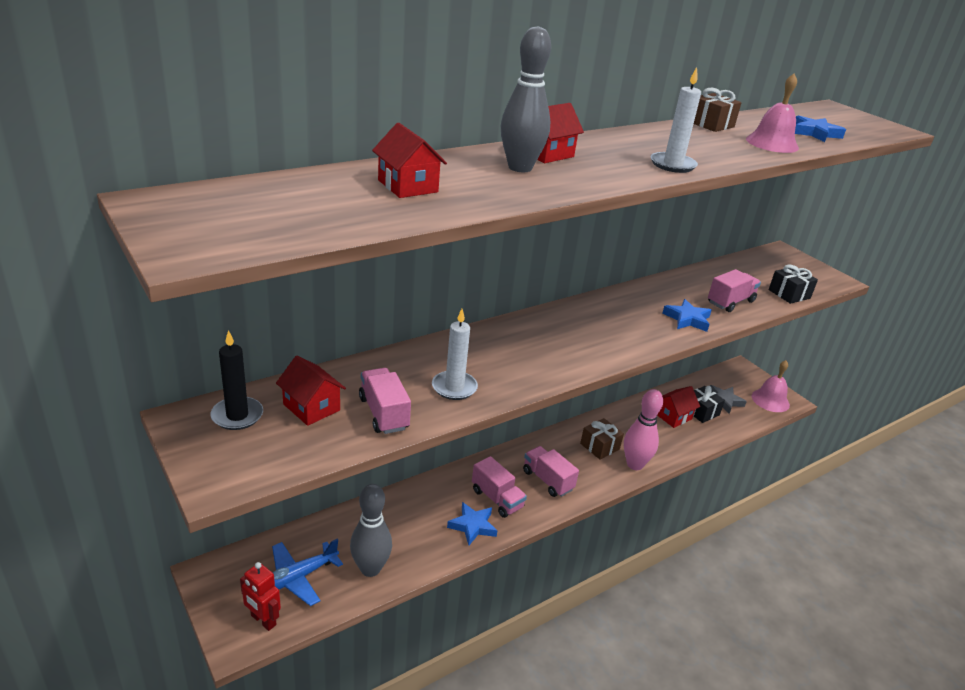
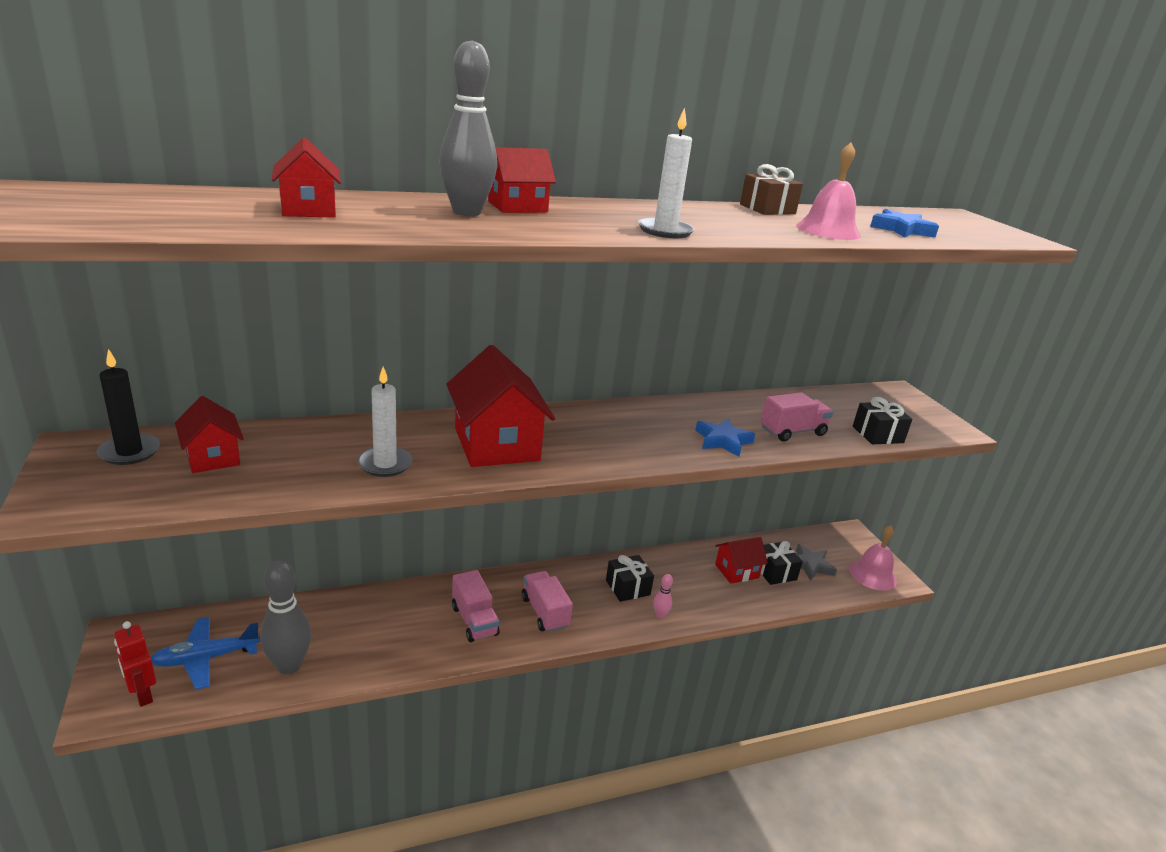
camera: 15 degrees right, 5 degrees down
pink truck [359,368,411,434] -> none
blue star [447,502,498,545] -> none
brown gift [580,418,624,460] -> black gift [606,555,654,602]
pink bowling pin [624,389,663,470] -> pink bowling pin [653,574,673,618], size x0.46
none -> red house [446,345,555,467]

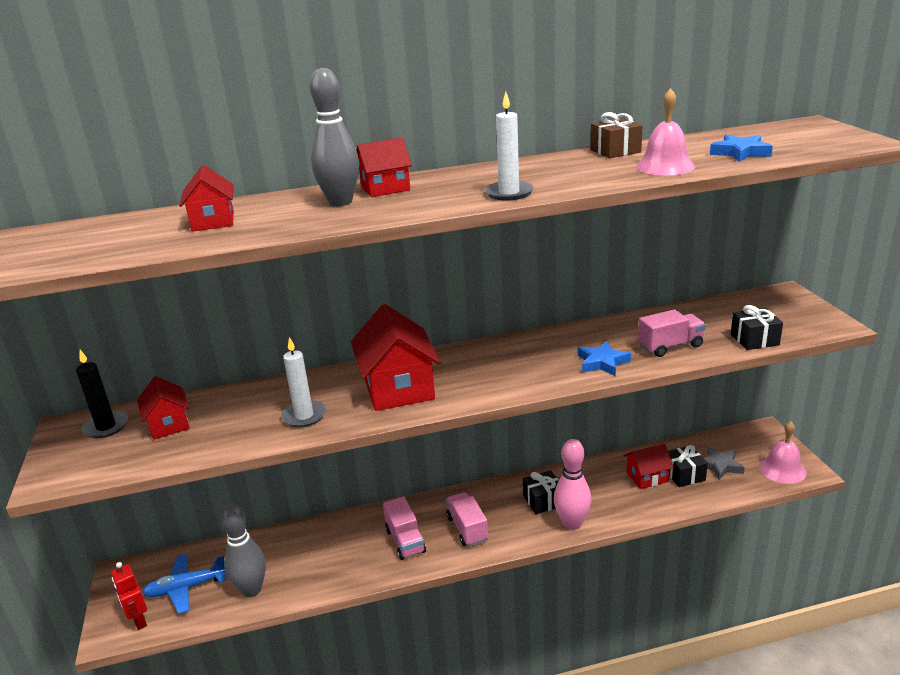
camera: 10 degrees right, 0 degrees up
pink bowling pin [653,574,673,618] -> pink bowling pin [554,439,592,530], size x2.18

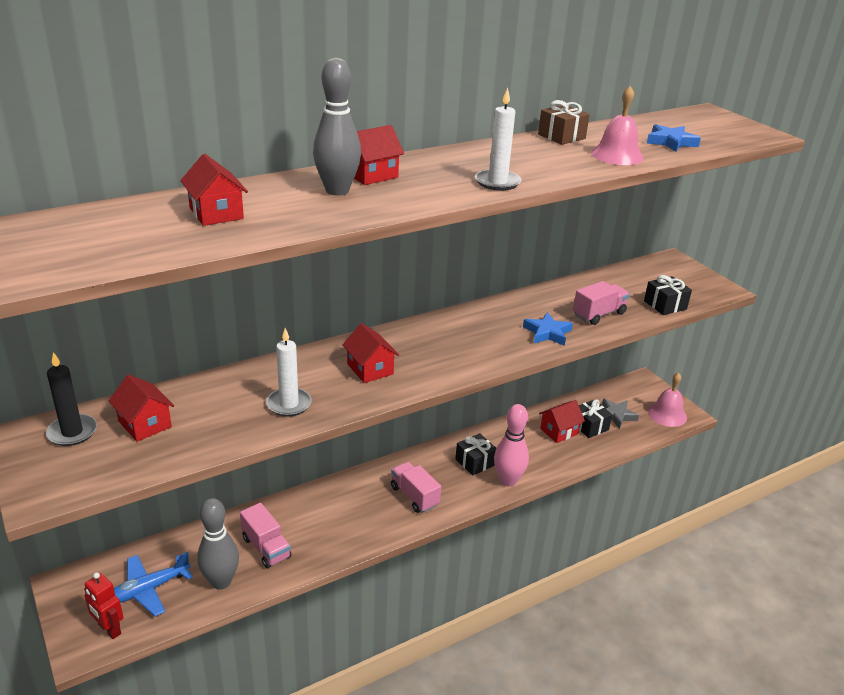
camera: 20 degrees left, 5 degrees up
red house [351,304,441,411] -> red house [342,323,399,383], size x0.57
pink truck [383,496,426,560] -> pink truck moved to [240,503,291,568]

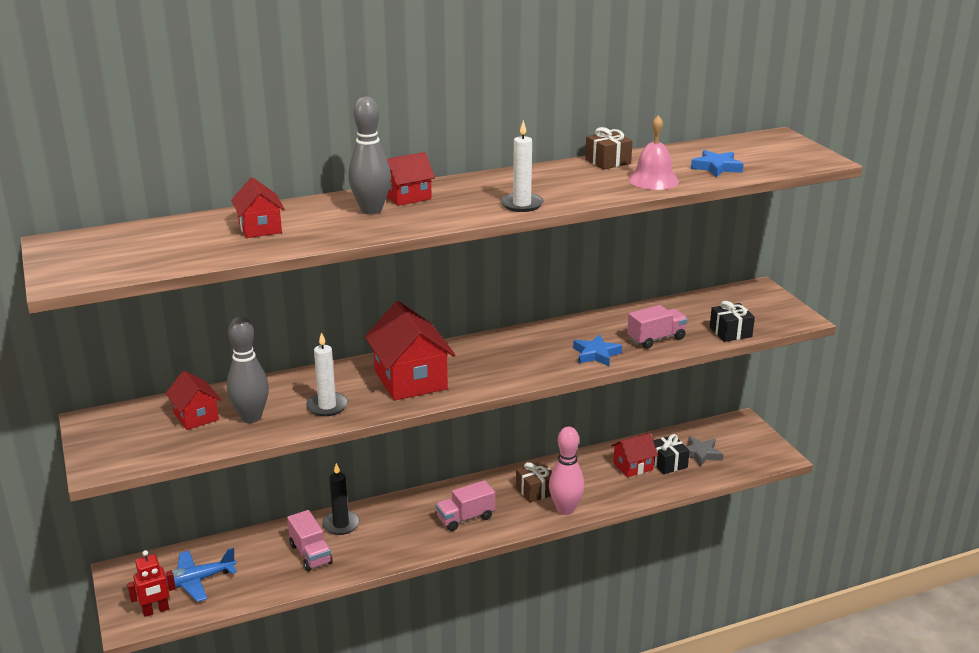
camera: 10 degrees right, 5 degrees down
black candle [46,352,97,446] -> black candle moved to [322,463,360,535]
red robot [84,572,123,639] -> red robot turned 75 degrees counterclockwise [127,550,176,617]
grey bowling pin [197,498,239,590] -> grey bowling pin moved to [227,316,269,423]
red house [342,323,399,383] -> red house [365,301,455,401], size x1.76
pink truck [391,462,441,513] -> pink truck turned 90 degrees counterclockwise [436,480,495,531]
black gift [455,433,497,476] -> brown gift [516,461,552,503]
pink bell [648,372,687,427] -> none

